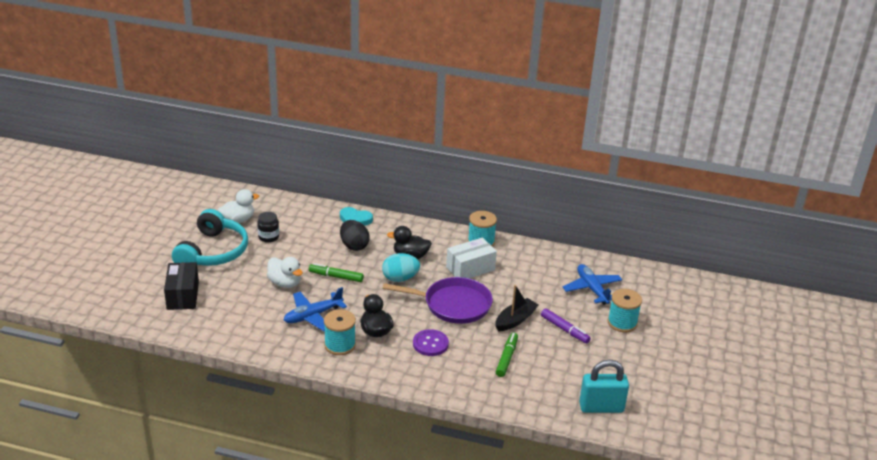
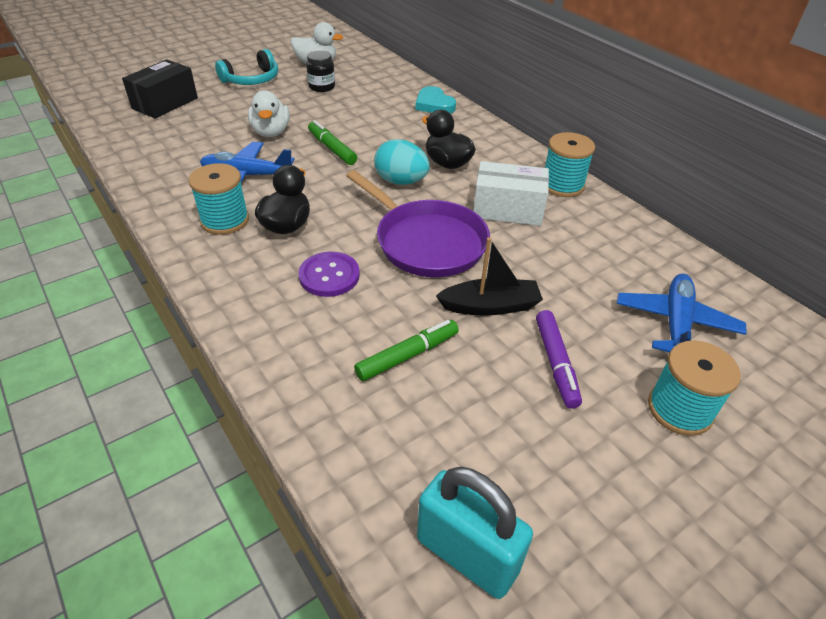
camera: 40 degrees right, 10 degrees up
turquoise headphones [172,209,248,266] -> turquoise headphones [215,49,278,85], size x0.63
black egg [340,220,370,251] -> none

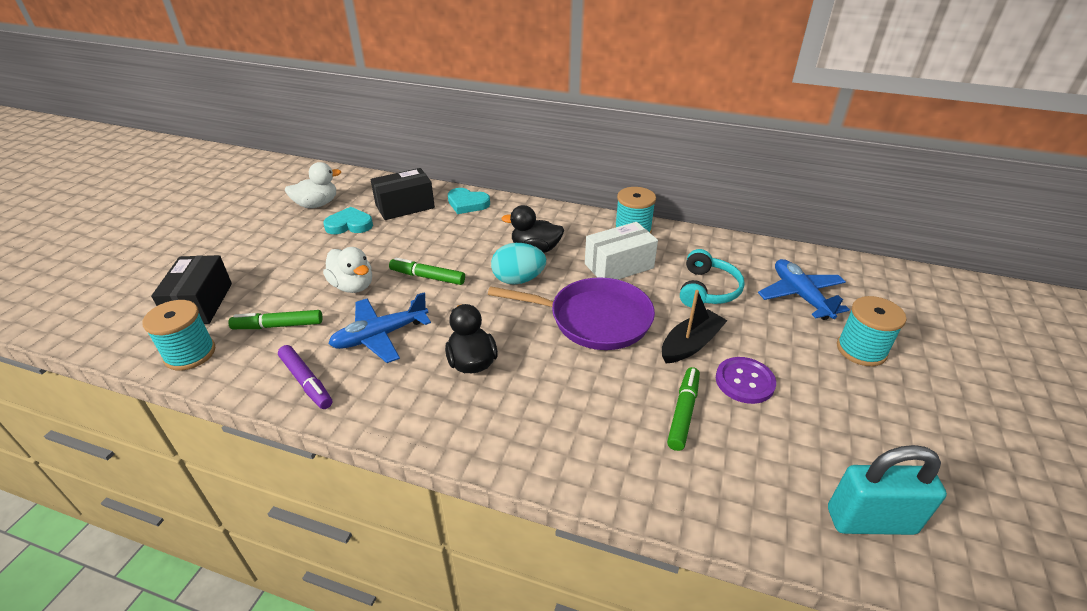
camera: 35 degrees left, 5 degrees down
turquoise spool [188,163,249,235] -> turquoise spool moved to [142,300,215,371]
turquoise headphones [215,49,278,85] -> turquoise headphones moved to [680,249,745,307]
purple button [298,252,360,297] -> purple button moved to [716,357,776,404]
black jar [306,51,335,92] -> turquoise heart [323,207,373,234]
purple marker [536,310,582,409] -> purple marker moved to [278,345,332,409]
none -> green marker [228,310,323,329]
none -> black box [370,168,435,220]

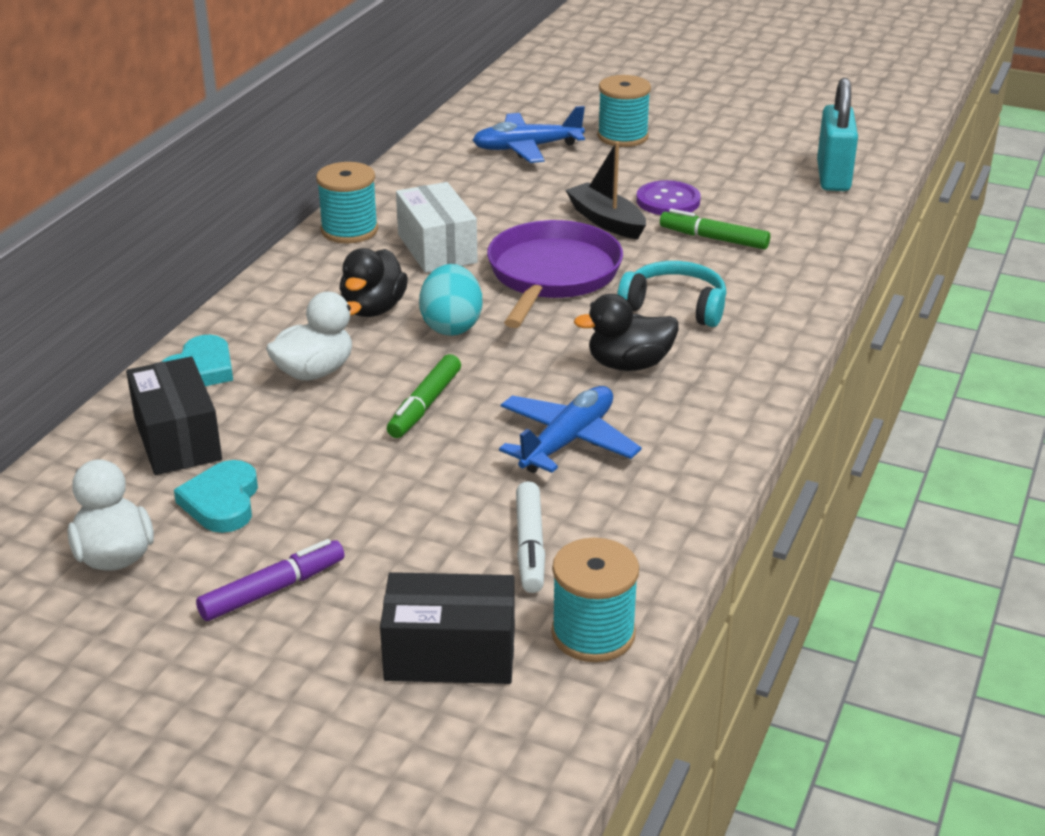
camera: 85 degrees left, 5 degrees down
green marker [228,310,323,329] -> white marker [516,481,545,593]
purple marker [278,345,332,409] -> purple marker moved to [196,539,345,621]
white duck [323,247,372,293] -> white duck moved to [266,292,361,380]
blue plane [328,293,431,363] -> blue plane turned 120 degrees counterclockwise [499,386,642,473]
turquoise headphones [680,249,745,307] -> turquoise headphones moved to [617,261,726,327]

